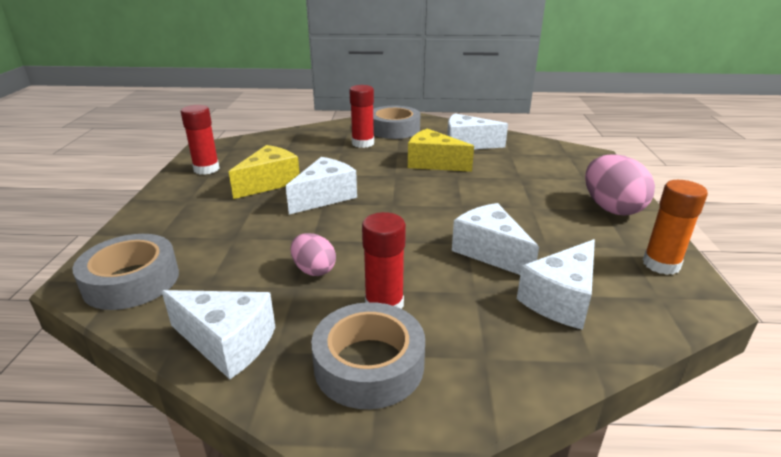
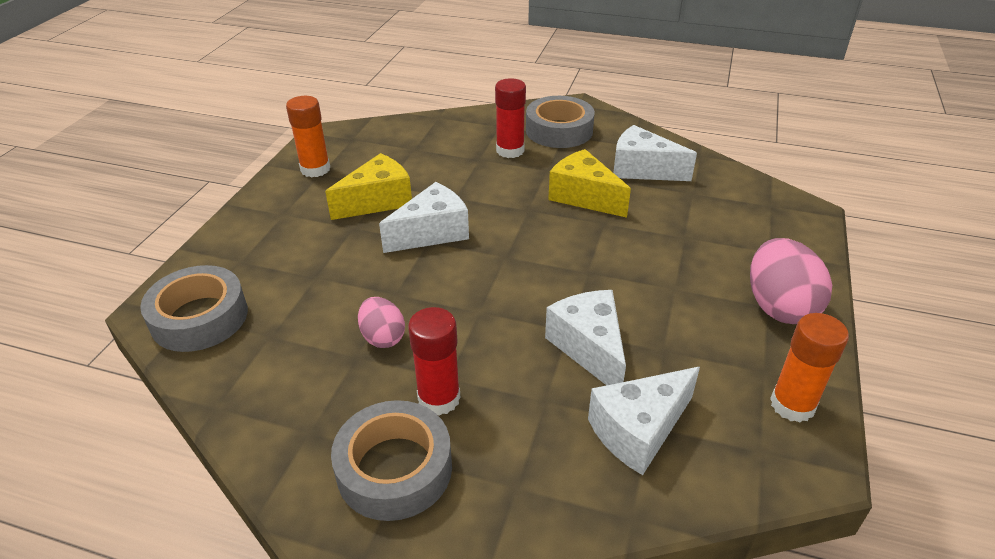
camera: 15 degrees right, 10 degrees up
white cheese [161,290,275,379] -> none
red glue stick [181,105,220,175] -> orange glue stick [286,96,330,178]

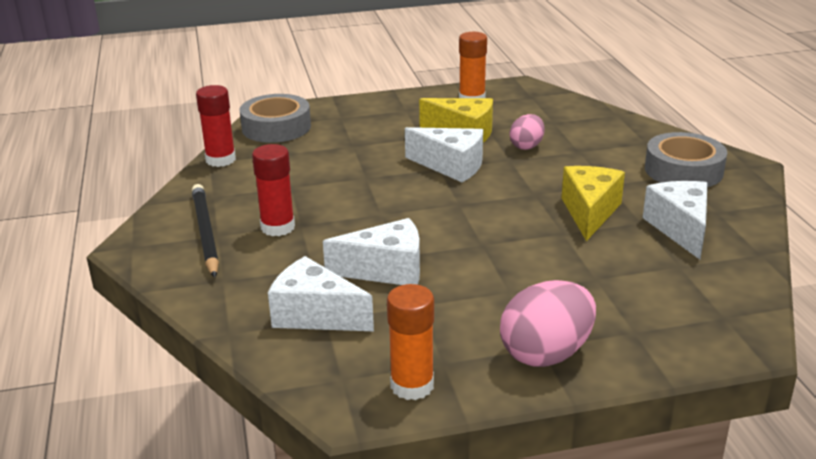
camera: 60 degrees right, 10 degrees down
grey tape [331,400,452,521] -> black pencil [192,184,219,278]
pink egg [358,297,405,348] -> pink egg moved to [510,114,545,150]
red glue stick [495,78,526,158] -> red glue stick moved to [196,85,236,167]
white cheese [545,290,626,385] -> white cheese turned 45 degrees clockwise [323,218,420,285]

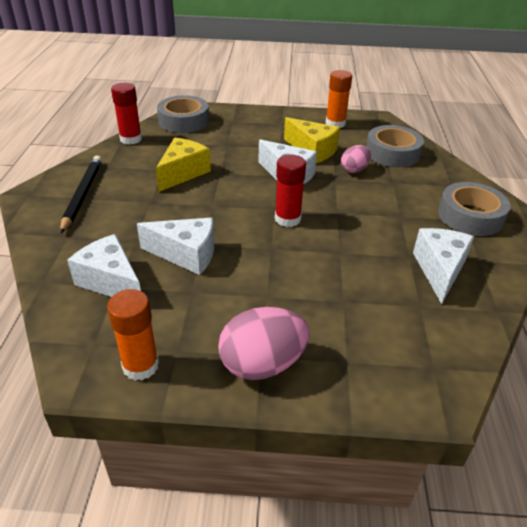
camera: 15 degrees right, 10 degrees up
red glue stick [252,144,295,236] -> red glue stick moved to [275,154,306,227]
yellow cheese [562,166,625,241] -> yellow cheese moved to [156,138,211,192]
none -> grey tape [366,125,424,167]

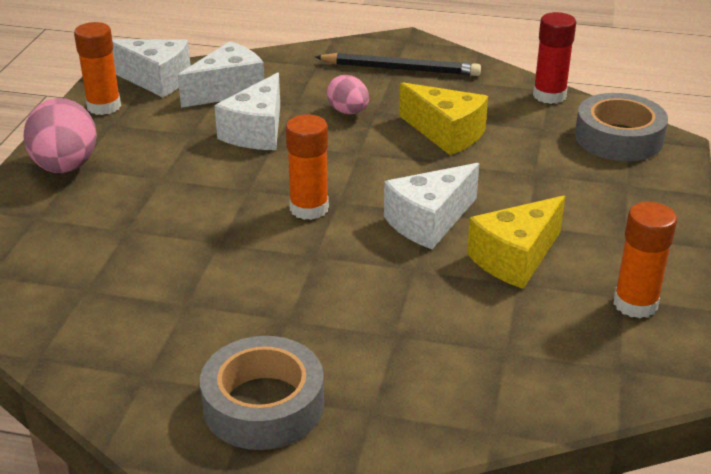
camera: 100 degrees right, 5 degrees down
red glue stick [275,154,306,227] -> orange glue stick [286,114,329,220]
pink egg [341,145,371,173] -> pink egg moved to [327,75,369,114]
grey tape [366,125,424,167] -> none
white cheese [413,228,474,304] -> white cheese moved to [112,39,191,97]

